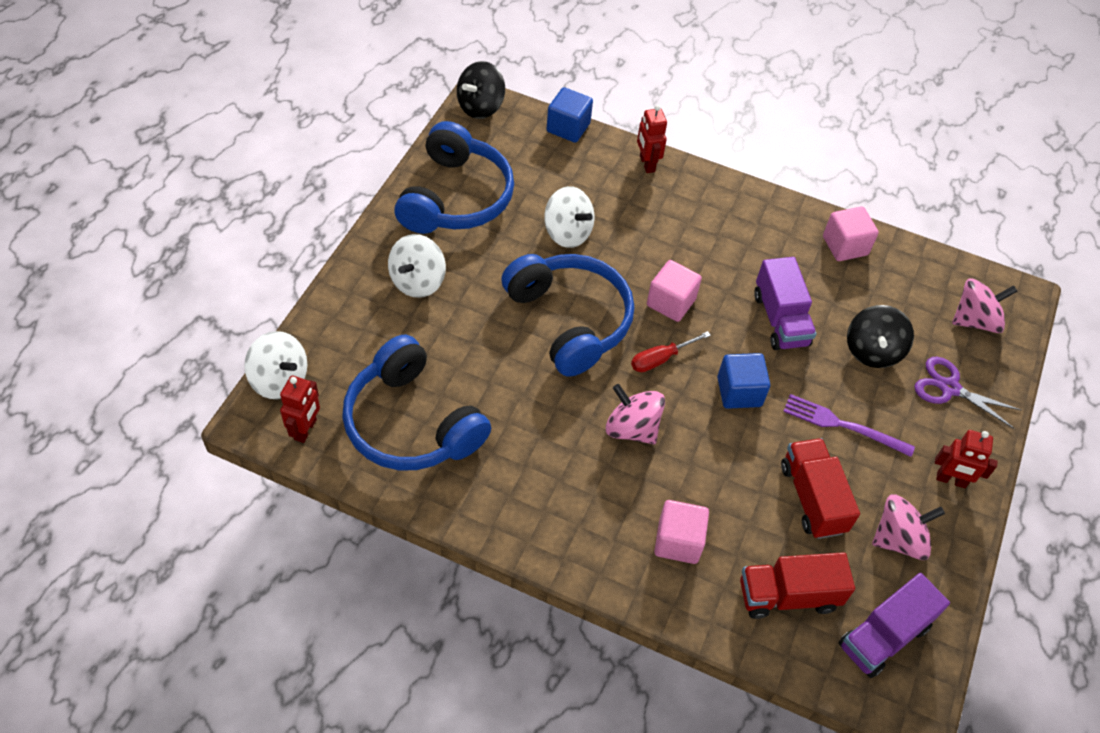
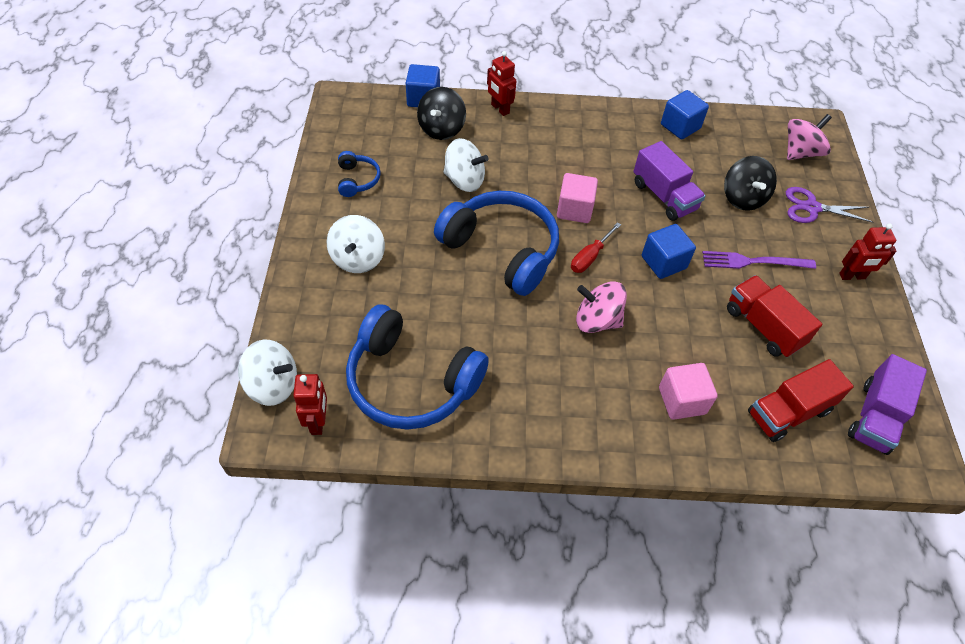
camera: 20 degrees left, 0 degrees up
blue headphones [394,121,514,234] -> blue headphones [338,151,381,197], size x0.45
black spinning top [457,61,505,119] -> black spinning top moved to [417,87,466,140]
pink cube [823,206,879,261] -> blue cube [661,90,709,140]
pink spinning top [872,494,945,560] -> none

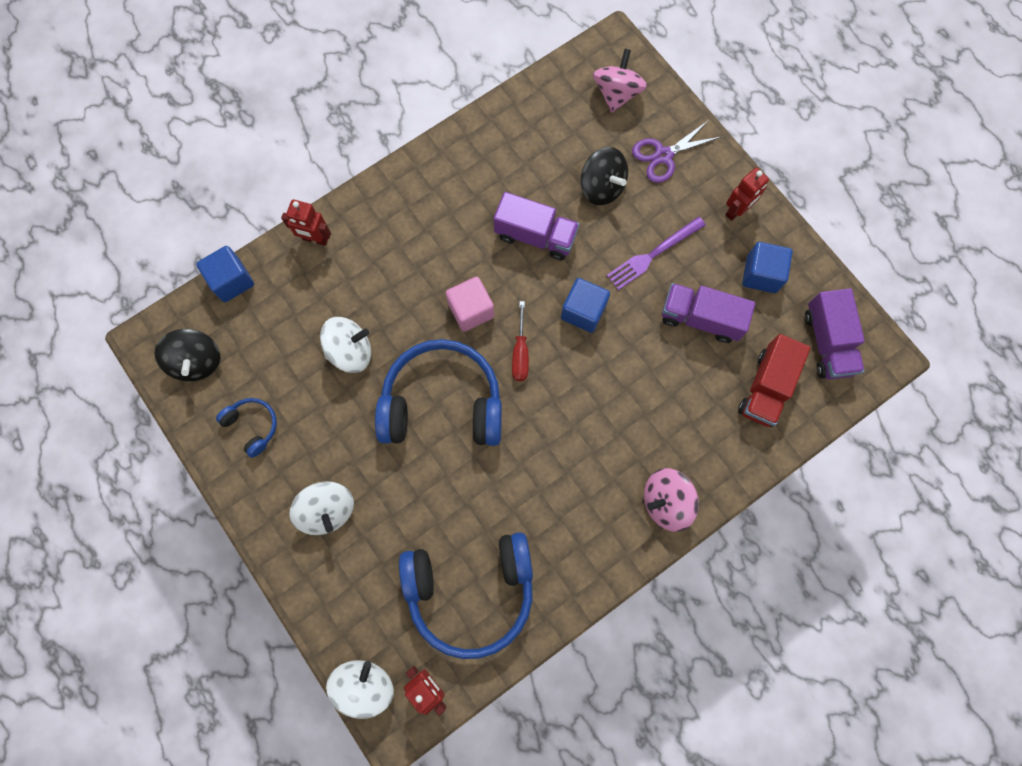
camera: 35 degrees left, 20 degrees up
white spinning top [238,339,297,406] -> white spinning top turned 45 degrees counterclockwise [326,660,394,719]
black spinning top [417,87,466,140] -> black spinning top moved to [155,329,220,382]
pink spinning top [576,281,627,333] -> pink spinning top moved to [644,468,699,532]
pink cube [659,363,718,420] -> none
blue cube [661,90,709,140] -> blue cube moved to [742,242,793,293]
red truck [727,275,822,358] -> purple truck [662,283,755,343]

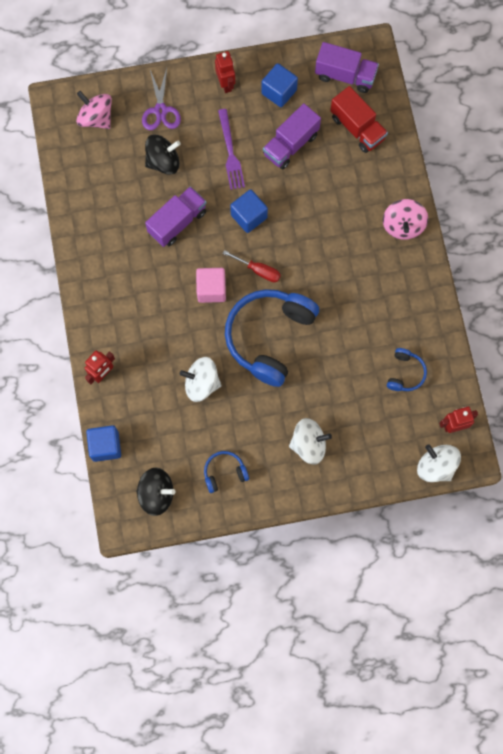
camera: 65 degrees left, 0 degrees up
white spinning top [320,317,371,373] -> white spinning top turned 90 degrees counterclockwise [180,357,221,402]
blue headphones [399,532,533,659] -> blue headphones [387,348,427,391], size x0.45

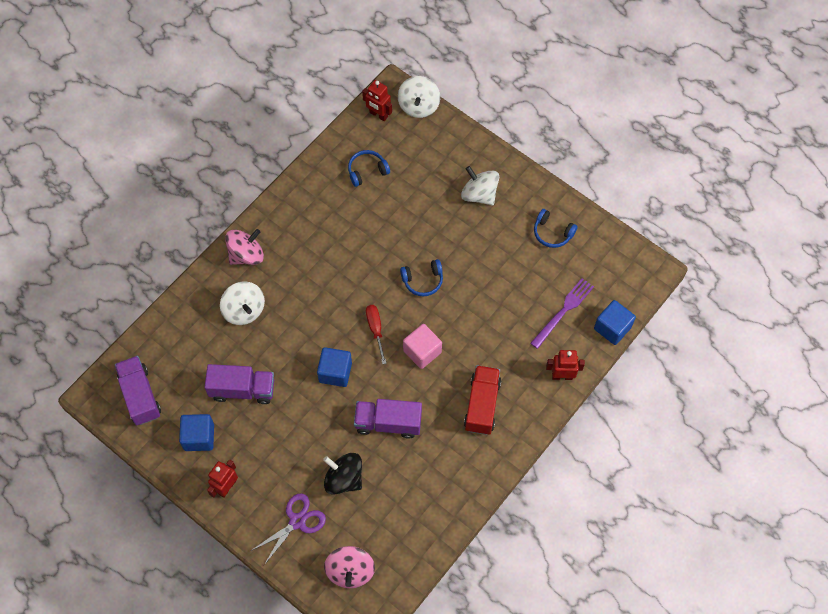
camera: 130 degrees left, 10 degrees down
black spinning top [136,468,176,516] -> none
white spinning top [180,357,221,402] -> white spinning top moved to [220,282,265,325]
purple fork [218,109,245,190] -> purple fork moved to [530,278,594,349]
blue headphones [225,289,319,387] -> blue headphones [400,259,443,296], size x0.45
red truck [330,86,388,153] -> red truck moved to [464,365,501,435]

